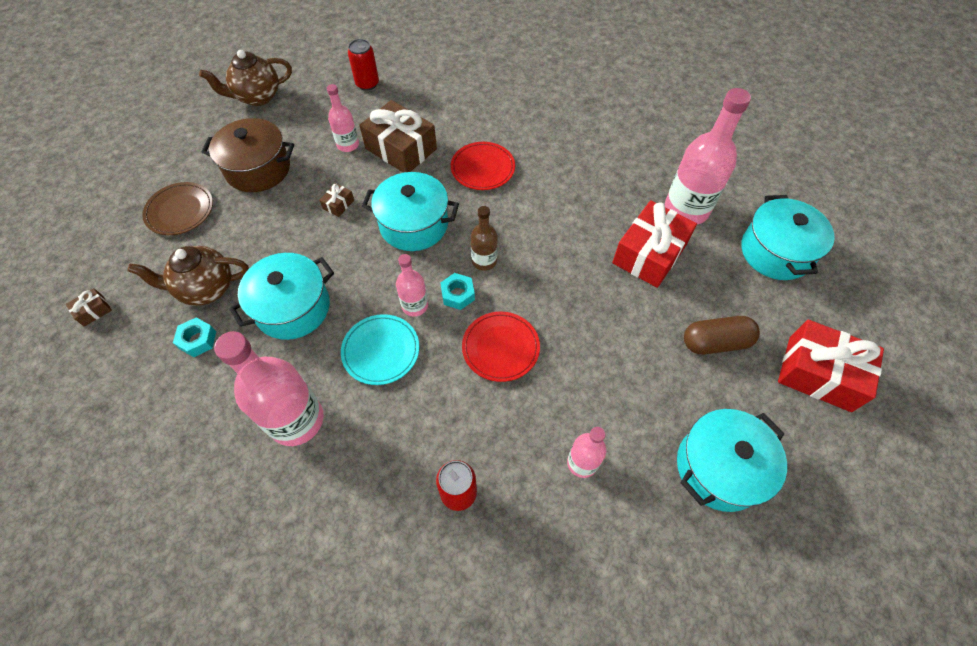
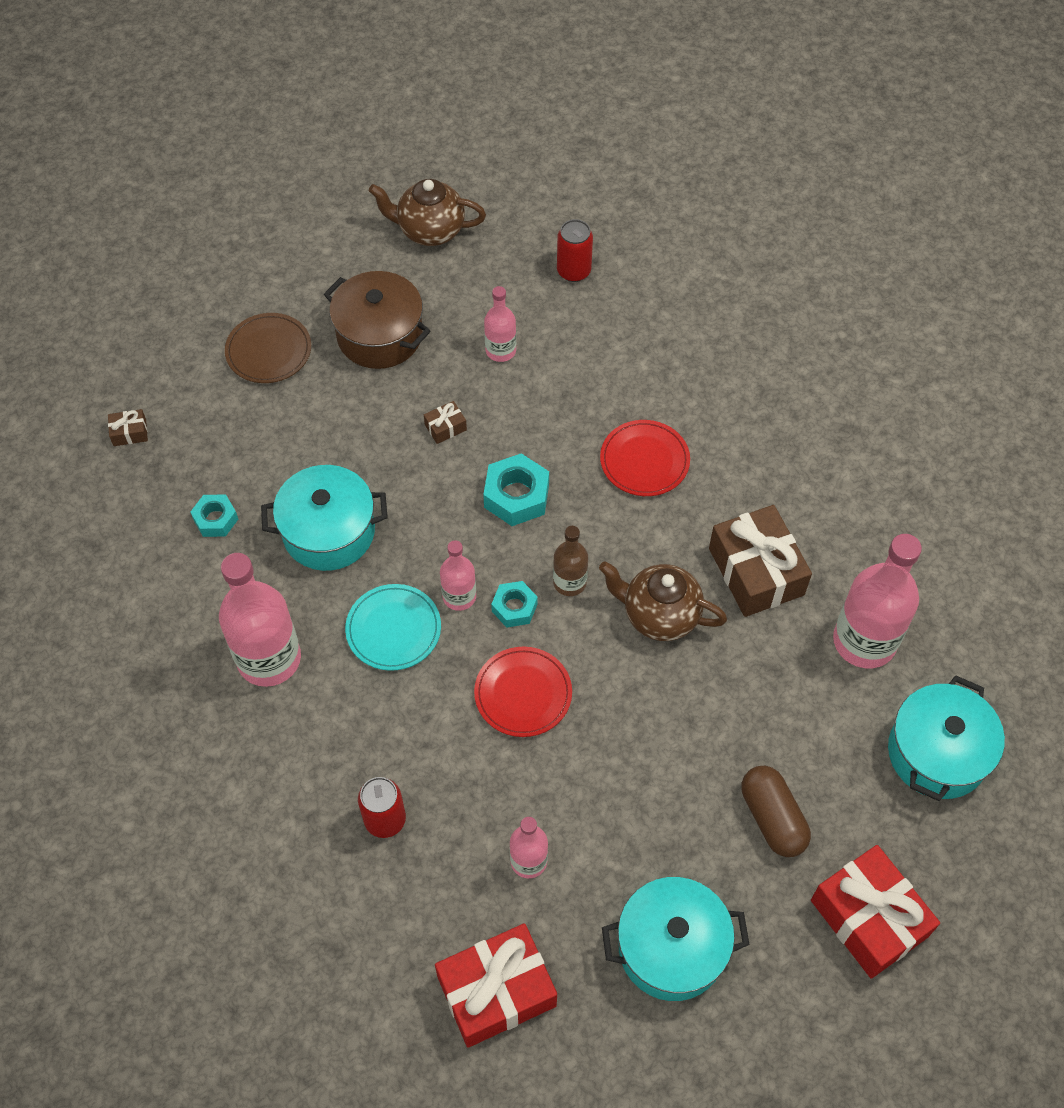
camera: 30 degrees right, 0 degrees up
brown teapot [127,246,249,306] -> brown teapot moved to [599,561,727,641]
brown gift [360,100,437,173] -> brown gift moved to [709,505,812,617]
turquoise pot [362,172,459,251] -> turquoise nut [483,453,549,526]
red gift [612,200,697,288] -> red gift moved to [435,923,557,1048]
brown capsule [684,316,760,354] -> brown capsule turned 45 degrees clockwise [742,766,811,857]

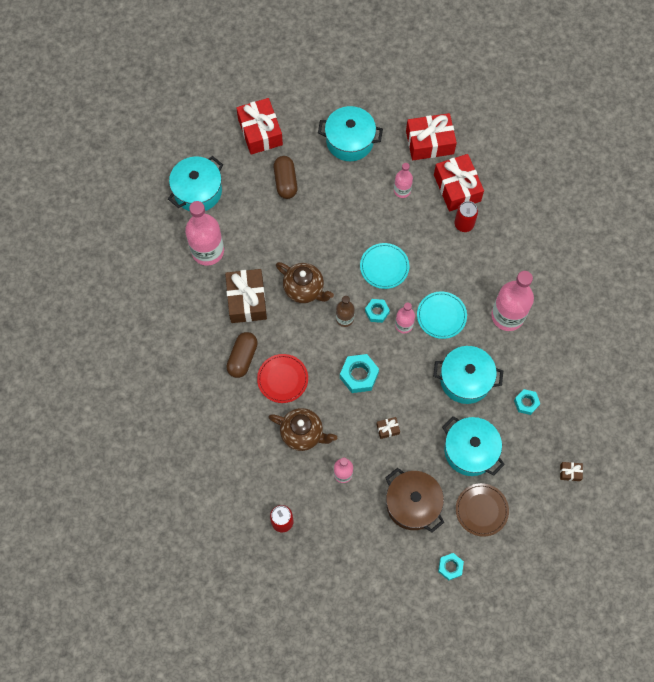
camera: 165 degrees left, 10 degrees up
brown teapot [369,179,486,246] -> brown teapot moved to [268,408,337,451]
red plate [474,647,572,737] -> turquoise plate [360,243,409,289]
none -> brown capsule [226,332,258,378]
none -> red gift [434,154,484,211]
none -> turquoise nut [438,553,464,581]
none -> turquoise pot [442,416,505,476]

